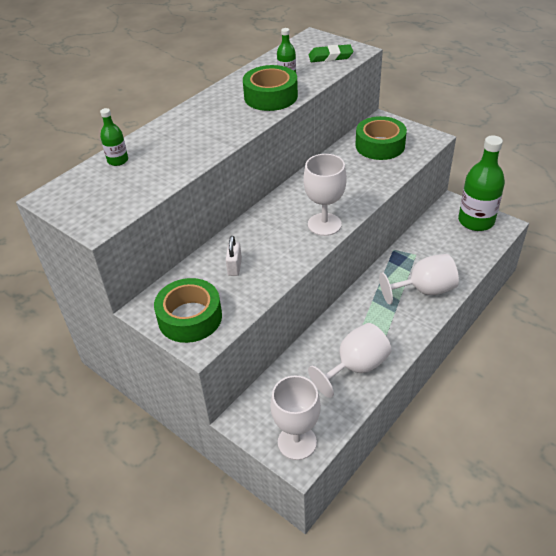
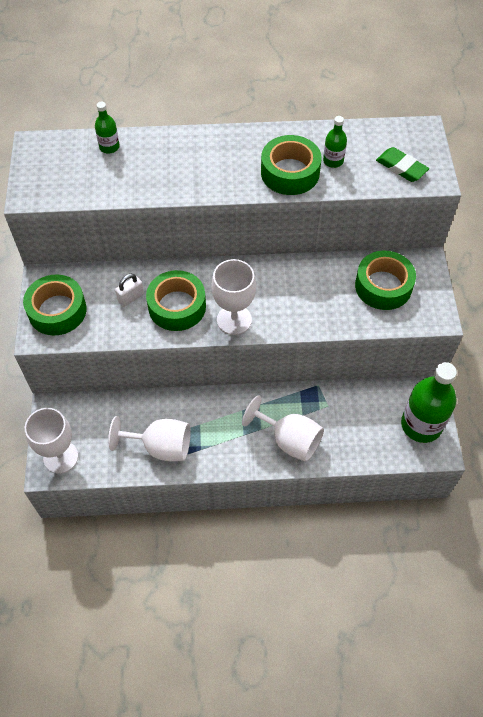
camera: 45 degrees right, 15 degrees up
none -> green tape [146,270,206,331]

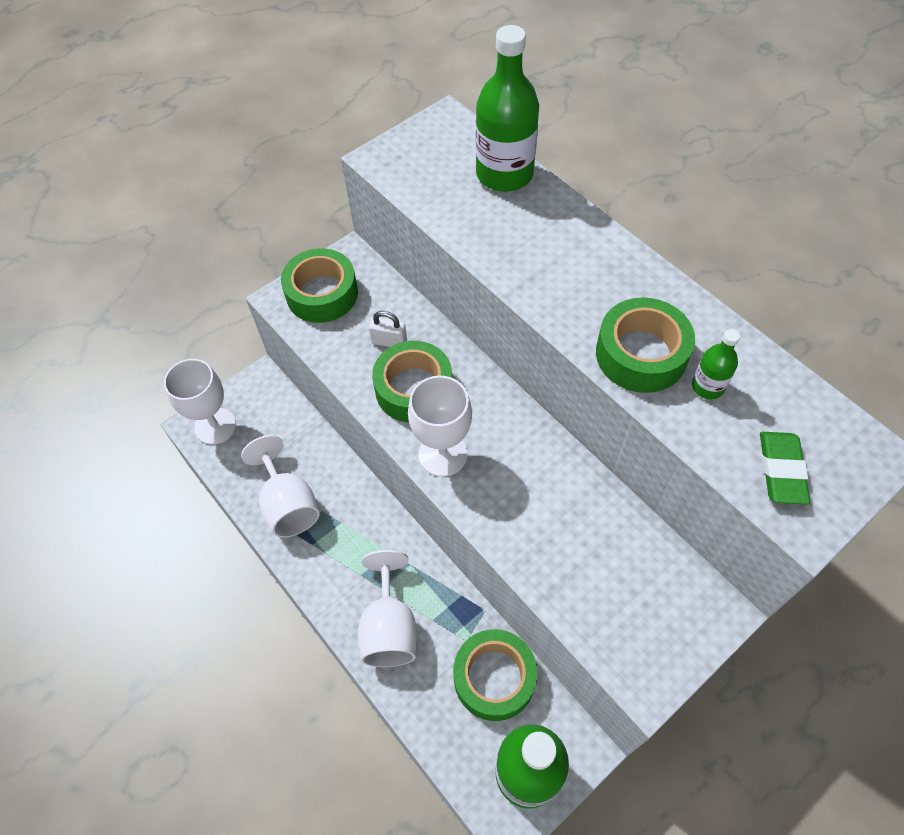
camera: 55 degrees right, 0 degrees up
green bottle [95,102,120,153] -> green bottle [476,25,539,192], size x2.09
green tape [355,251,416,310] -> green tape moved to [453,629,538,721]

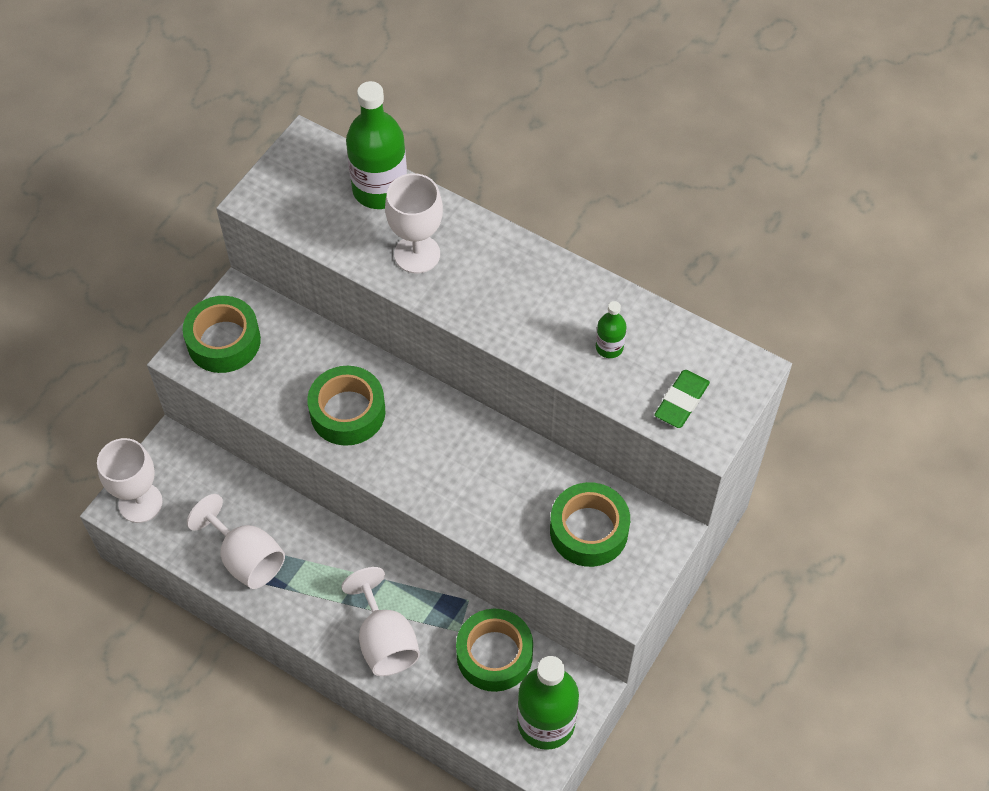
camera: 20 degrees left, 0 degrees up
white padlock [369,311,407,347] -> none
white goblet [408,376,472,477] -> white goblet moved to [385,173,443,273]
green tape [596,297,695,393] -> green tape moved to [550,482,630,567]
green eraser [760,432,810,504] -> green eraser turned 45 degrees clockwise [654,370,710,428]

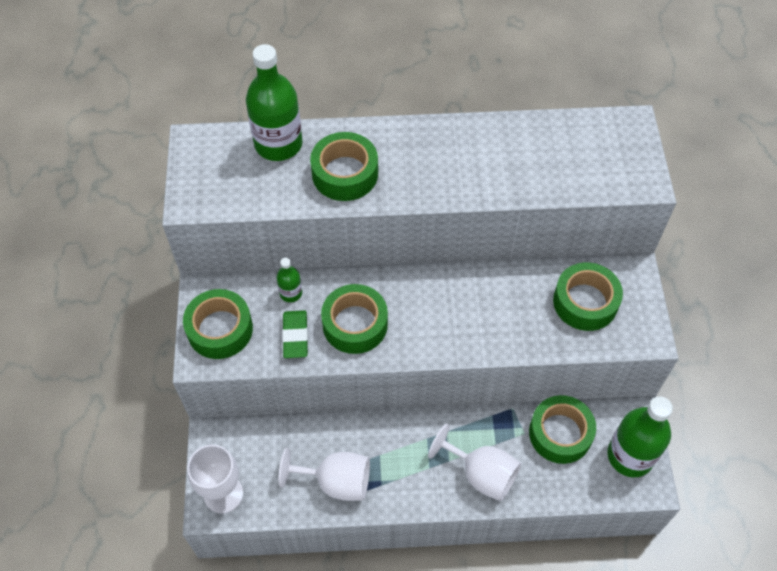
camera: 35 degrees left, 0 degrees up
white goblet [385,173,443,273] -> green tape [310,132,378,201]
green bottle [596,301,626,358] -> green bottle moved to [277,258,302,302]
green eraser [654,370,710,428] -> green eraser moved to [282,310,308,358]

